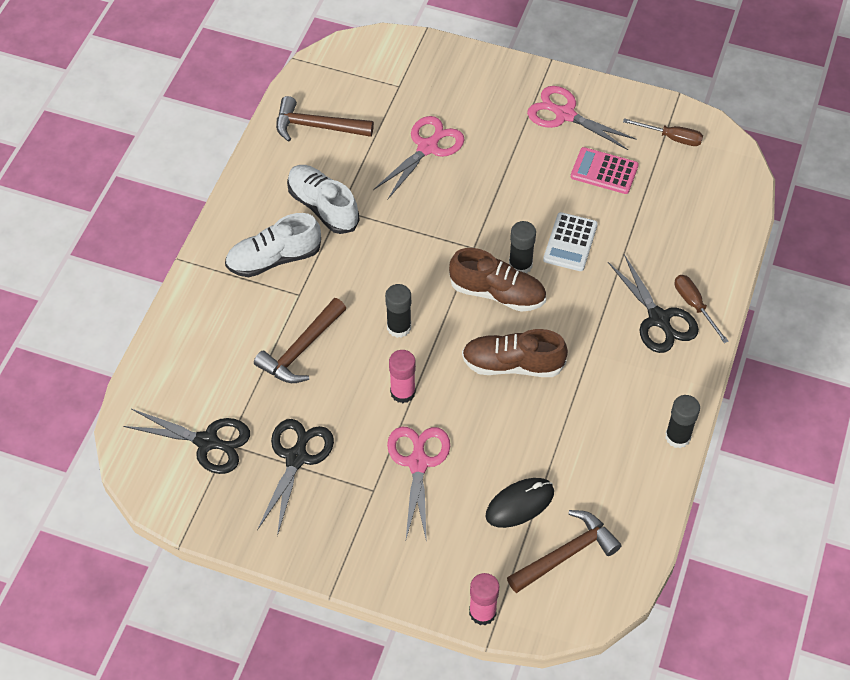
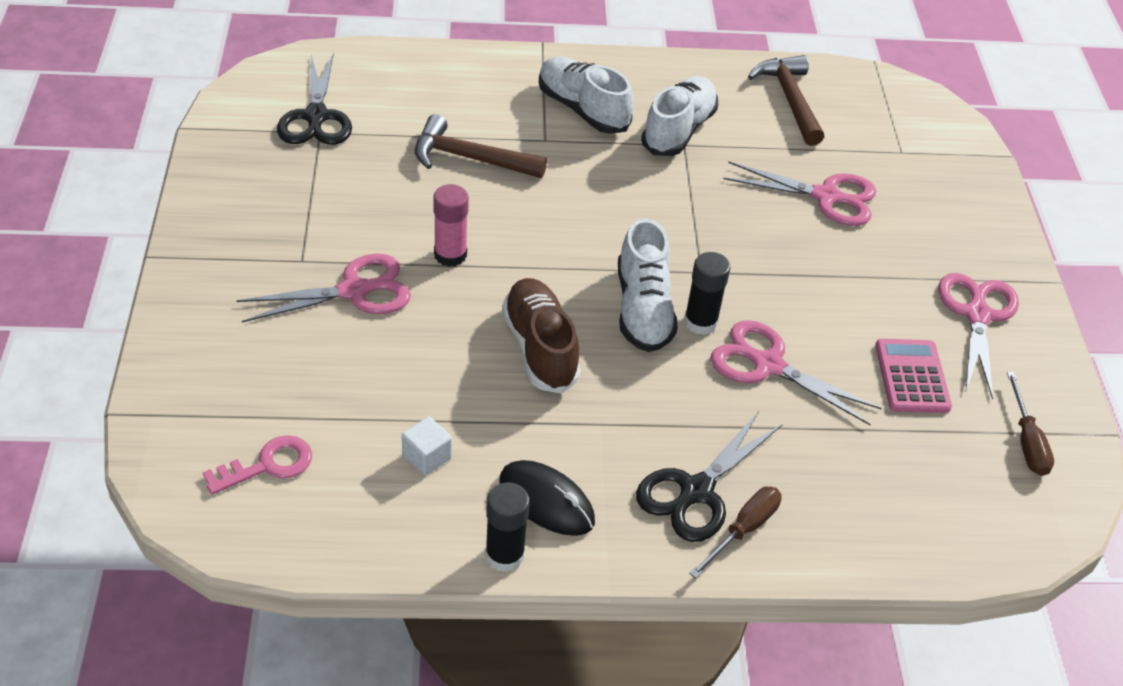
camera: 65 degrees right, 10 degrees down
black scissors [257,419,334,536] -> none
black glue stick [385,284,411,338] -> none
brown shoe [449,248,546,312] -> white shoe [618,219,678,352]
pink glue stick [469,573,499,625] -> none
black mouse [485,478,554,528] -> black mouse moved to [499,460,595,536]
brown hammer [507,510,622,593] -> pink key [203,435,312,495]
white calculator [543,212,598,271] -> pink scissors [710,320,881,425]
none -> white cube [402,416,452,476]

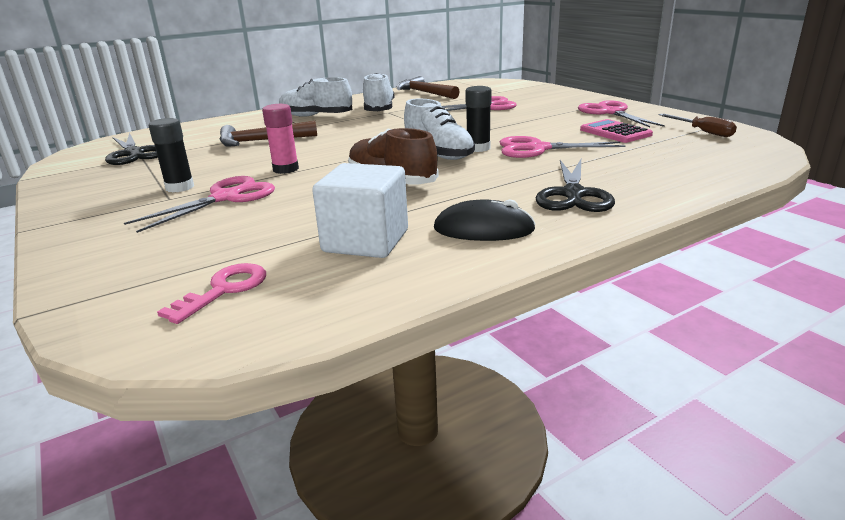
camera: 25 degrees left, 20 degrees down
white cube [402,416,452,476] -> white cube [312,163,408,258], size x2.06
black glue stick [485,483,530,572] -> black glue stick moved to [149,118,194,193]
brown screwdriver [689,486,782,578] -> none

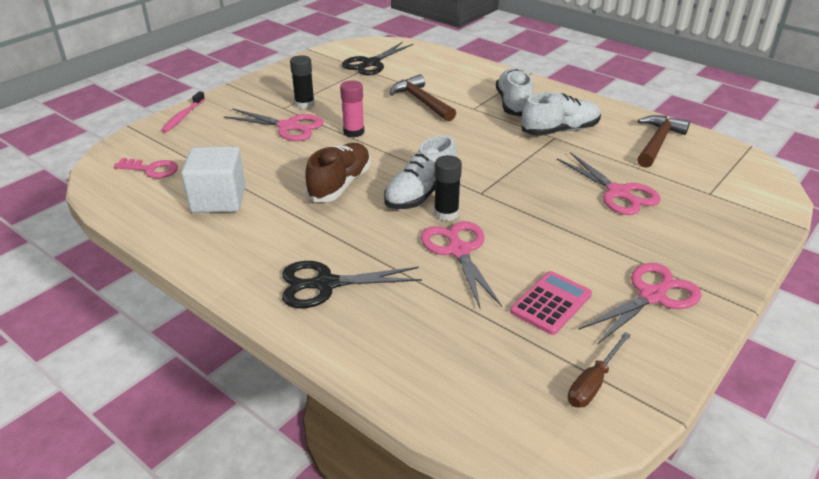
camera: 70 degrees right, 10 degrees up
black mouse [434,199,535,241] -> none
none -> pink toothbrush [161,92,205,133]

